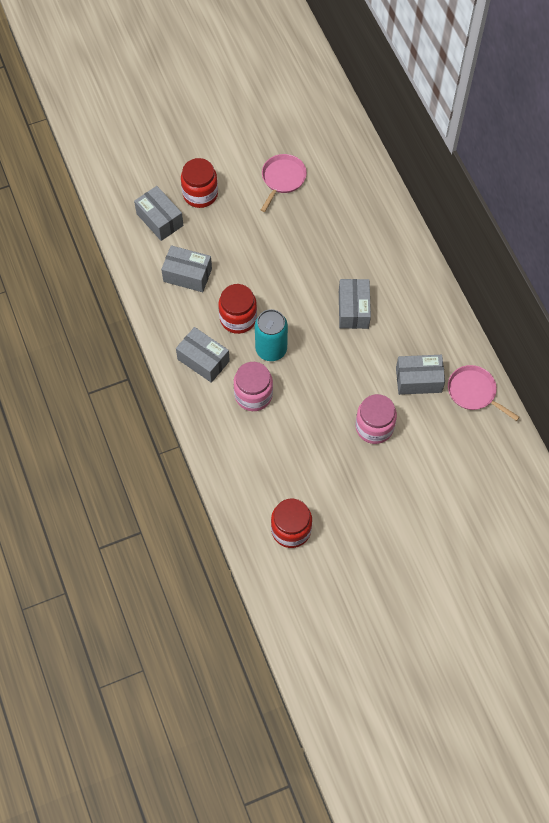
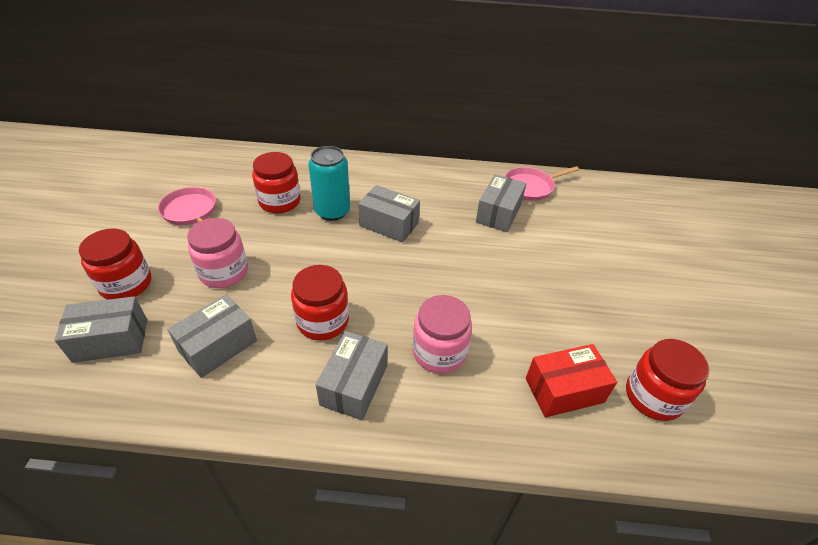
camera: 65 degrees left, 20 degrees down
grey box [176,327,230,383] -> grey box turned 45 degrees counterclockwise [316,331,387,420]
turquoise can [255,309,288,361] -> turquoise can moved to [308,146,350,221]
pink jar [356,394,397,444] -> pink jar moved to [187,218,248,288]
none -> red jar [252,152,301,213]
none -> red box [526,344,617,417]

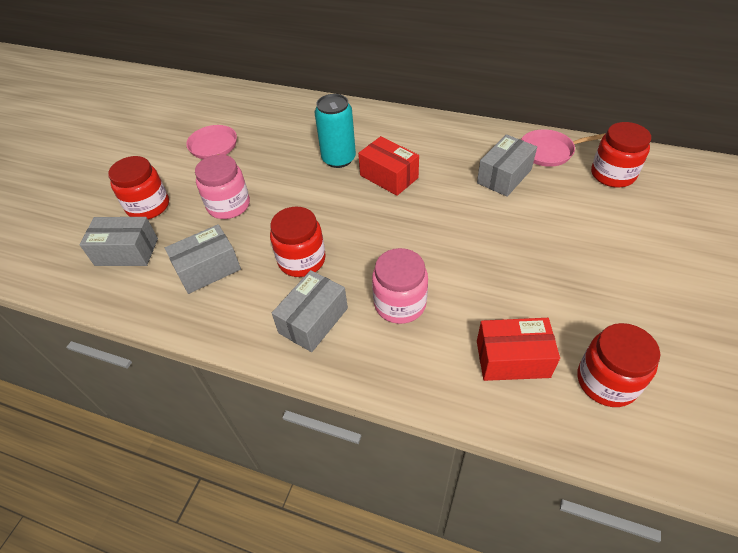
camera: 20 degrees right, 5 degrees up
red jar [252,152,301,213] -> red jar moved to [591,122,651,188]
grey box [358,185,420,243] -> red box [358,136,419,196]

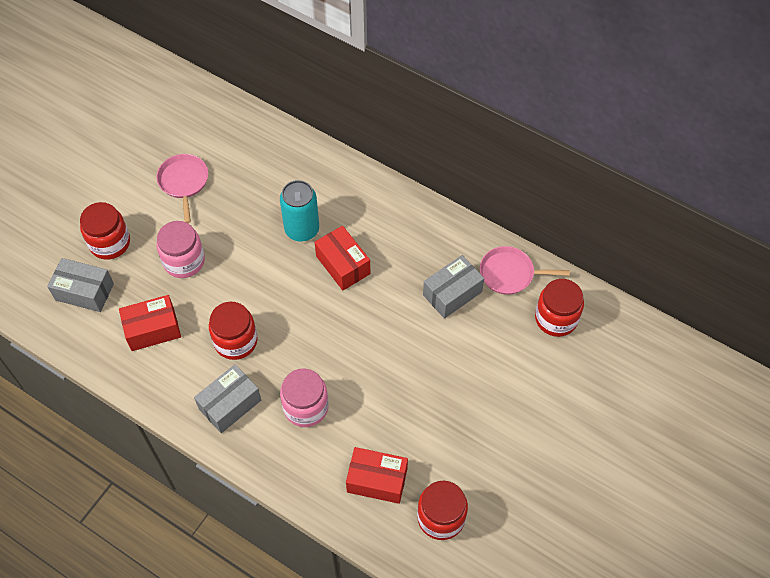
camera: 10 degrees right, 10 degrees up
grey box [165,224,241,294] -> red box [119,295,181,351]

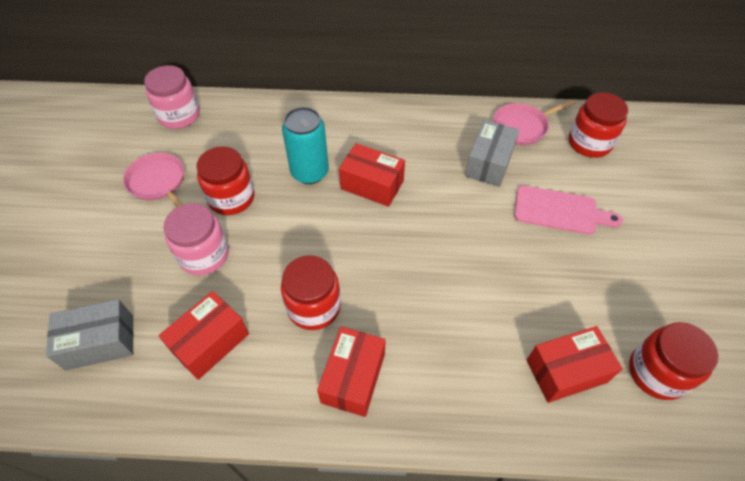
camera: 30 degrees left, 5 degrees down
red jar [80,202,130,260] -> red jar moved to [197,146,254,215]
grey box [194,364,261,433] -> red box [317,327,386,417]
pink jar [280,368,329,427] -> pink jar moved to [144,65,200,129]
none -> pink cutting board [514,186,623,235]

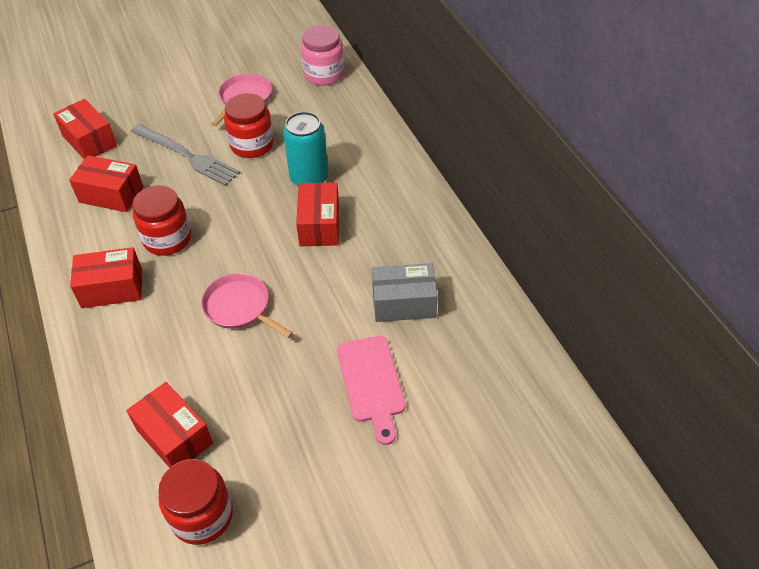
camera: 65 degrees right, 5 degrees down
grey box [46,299,134,370] -> red box [53,99,117,159]
pink jar [164,203,229,275] -> grey fork [131,124,240,186]
pink pan [493,100,575,145] -> pink pan moved to [201,273,293,338]
red jar [569,92,629,158] -> none

